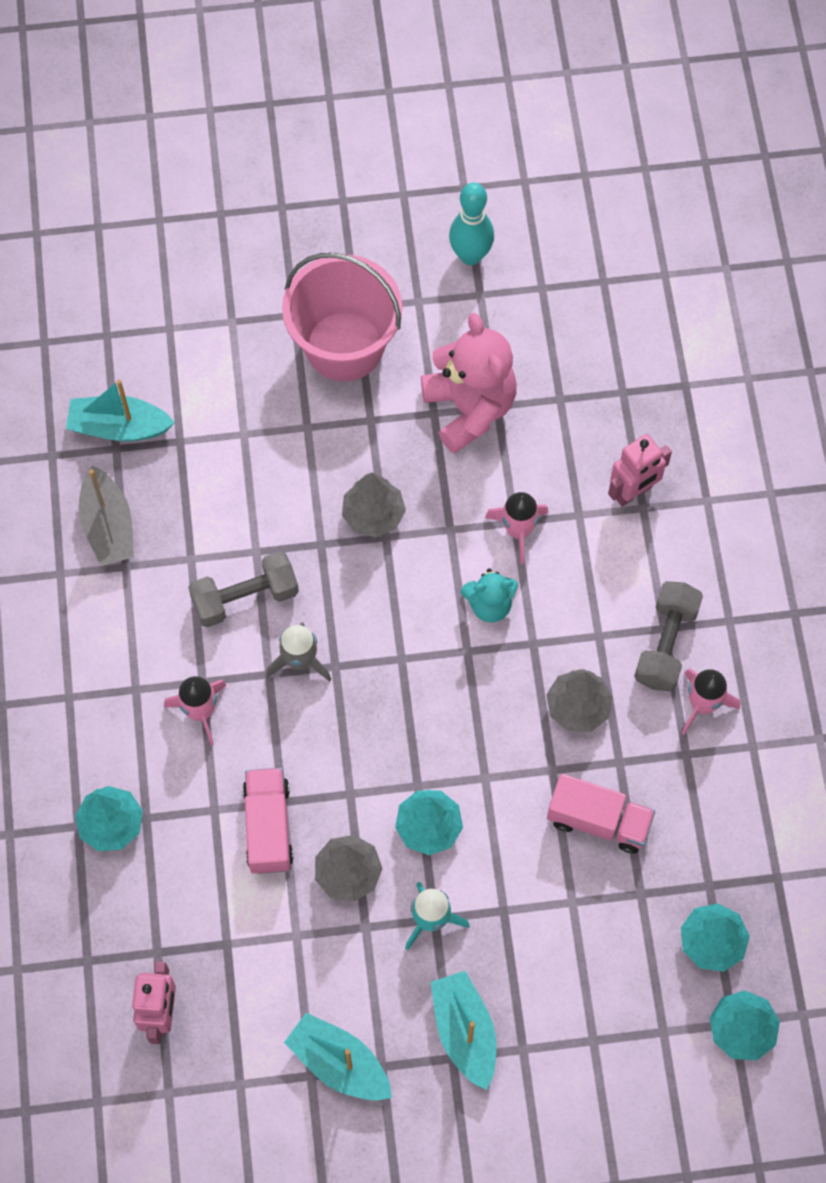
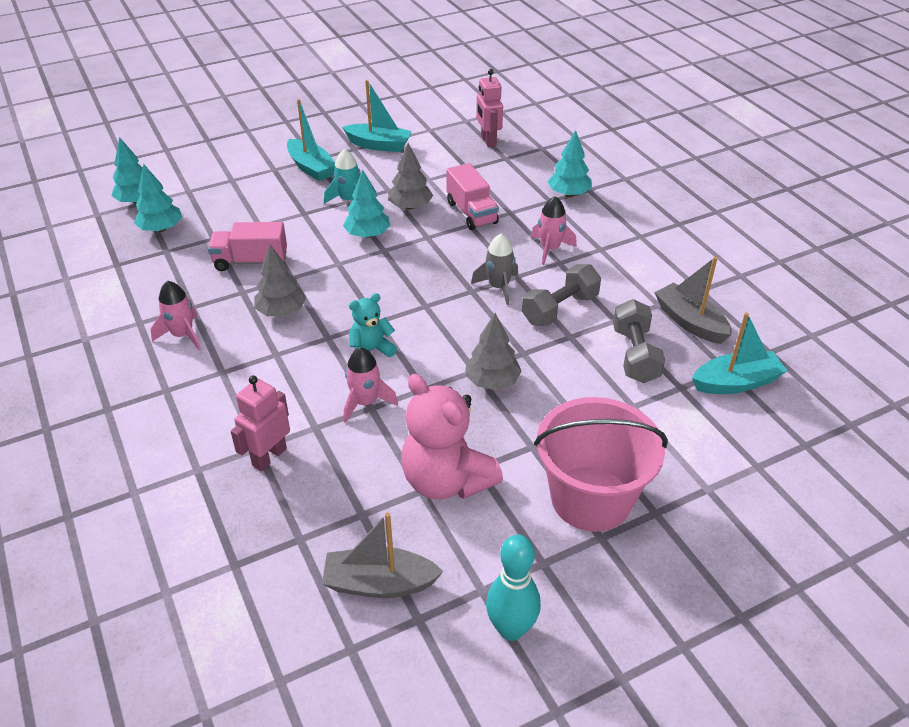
camera: 160 degrees right, 25 degrees down
grey dumbbell [634,581,703,692] -> grey dumbbell moved to [613,299,665,383]
none -> grey boat [322,512,443,598]

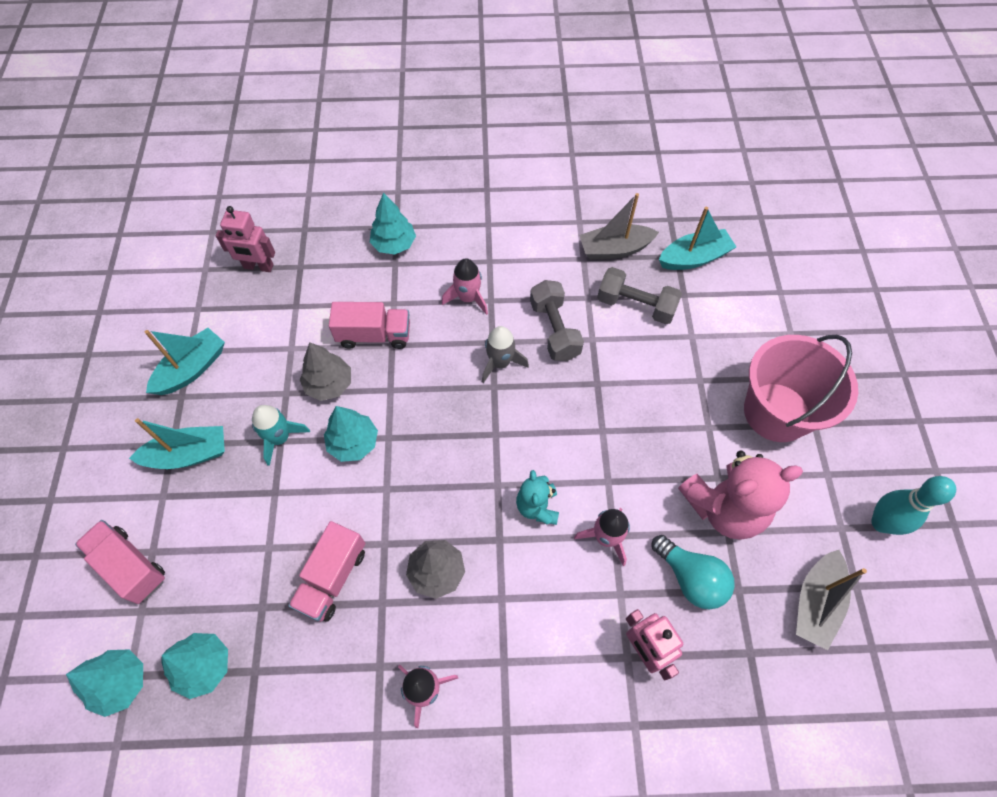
camera: 65 degrees left, 20 degrees up
grey tree [465,313,522,390] -> none
turquoise boat [692,313,788,394] -> turquoise boat turned 60 degrees clockwise [659,207,736,270]
none -> pink truck [75,520,165,604]
none -> turquoise light bulb [652,535,735,610]

